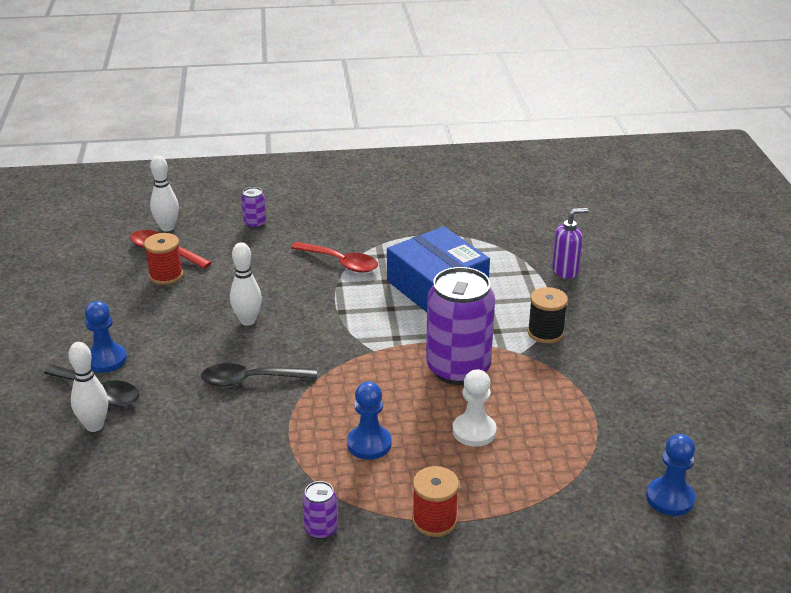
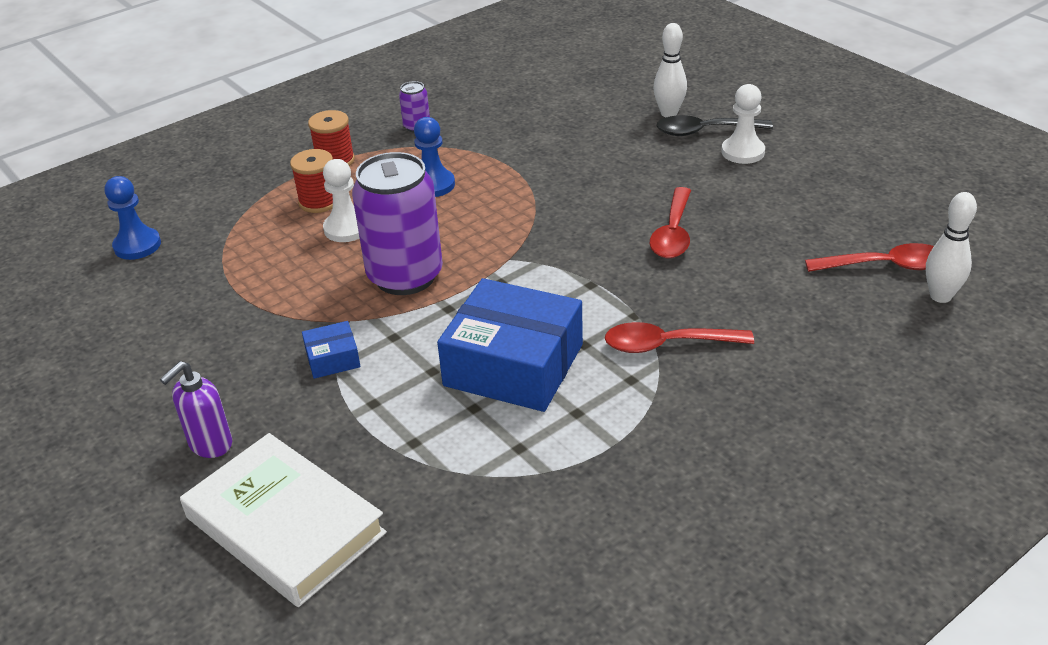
camera: 150 degrees right, 5 degrees up
blue pawn [85,301,127,373] -> white pawn [722,84,765,164]
red spool [144,233,183,285] -> red spool moved to [290,149,333,213]
black spoon [201,363,317,386] -> none
white bowling pin [230,242,262,326] -> red spoon [650,187,691,258]
purple can [241,187,267,229] -> none
black spool [527,287,568,343] -> blue box [302,321,360,379]
purple soap dispenser [552,208,588,279] -> purple soap dispenser moved to [160,361,232,458]
none -> white book [180,433,387,607]

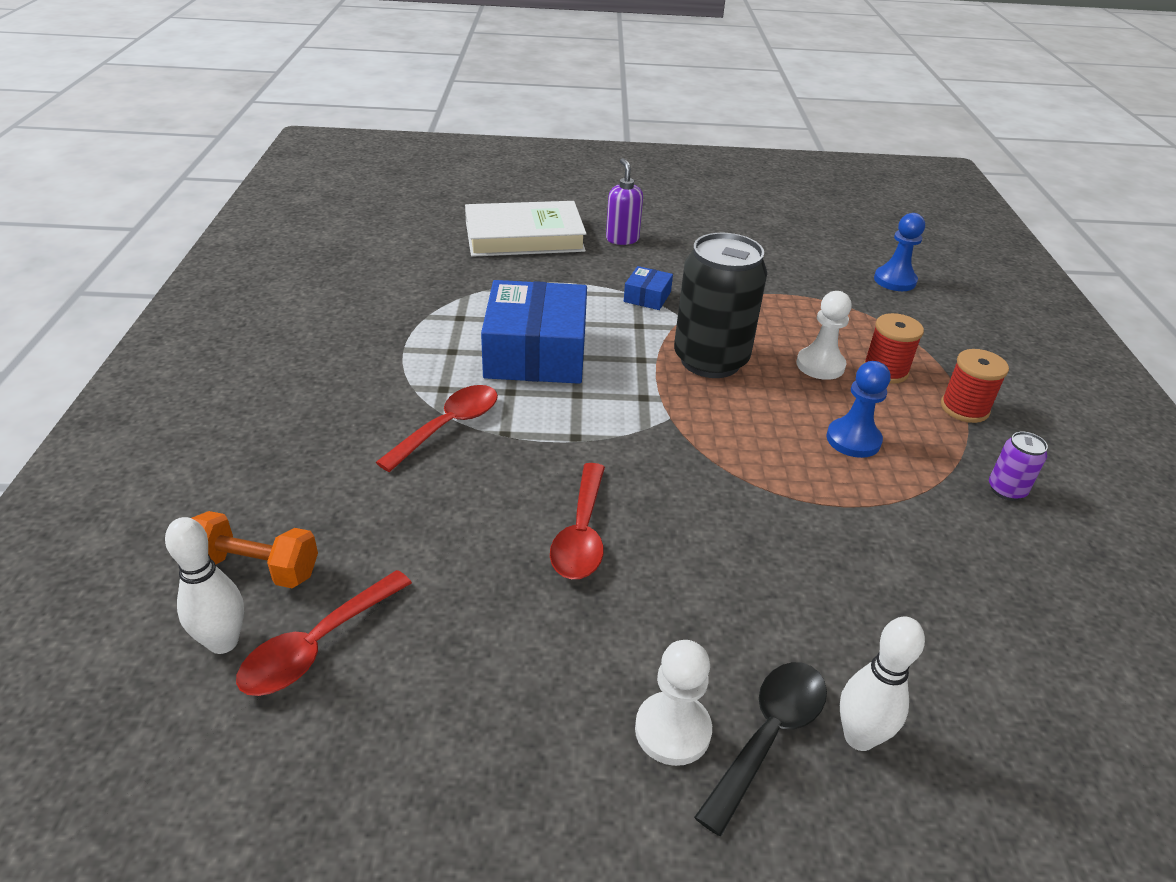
camera: 125 degrees right, 0 degrees up
purple can [352,152,443,295] -> black can [674,233,767,378]
blue box [437,278,583,412] -> blue box turned 60 degrees counterclockwise [481,280,587,384]
red spoon [650,187,691,258] -> red spoon turned 135 degrees counterclockwise [550,463,605,579]
none -> orange dumbbell [191,511,318,588]

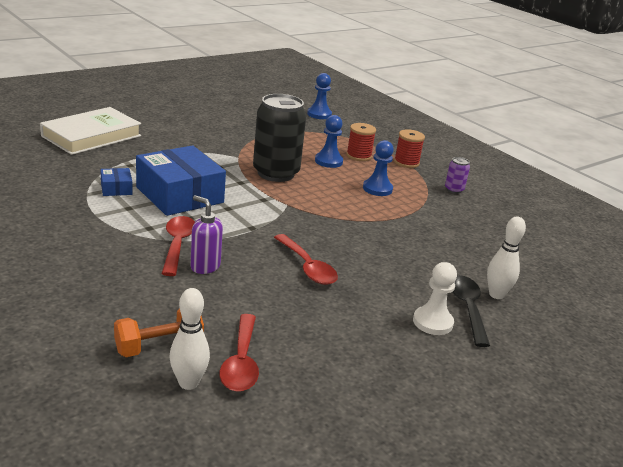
camera: 40 degrees left, 10 degrees down
purple soap dispenser [606,158,643,245] -> purple soap dispenser moved to [191,195,223,274]
blue box [624,266,673,310] -> blue box moved to [101,168,133,196]
white pawn [796,291,852,380] -> blue pawn [315,115,343,168]

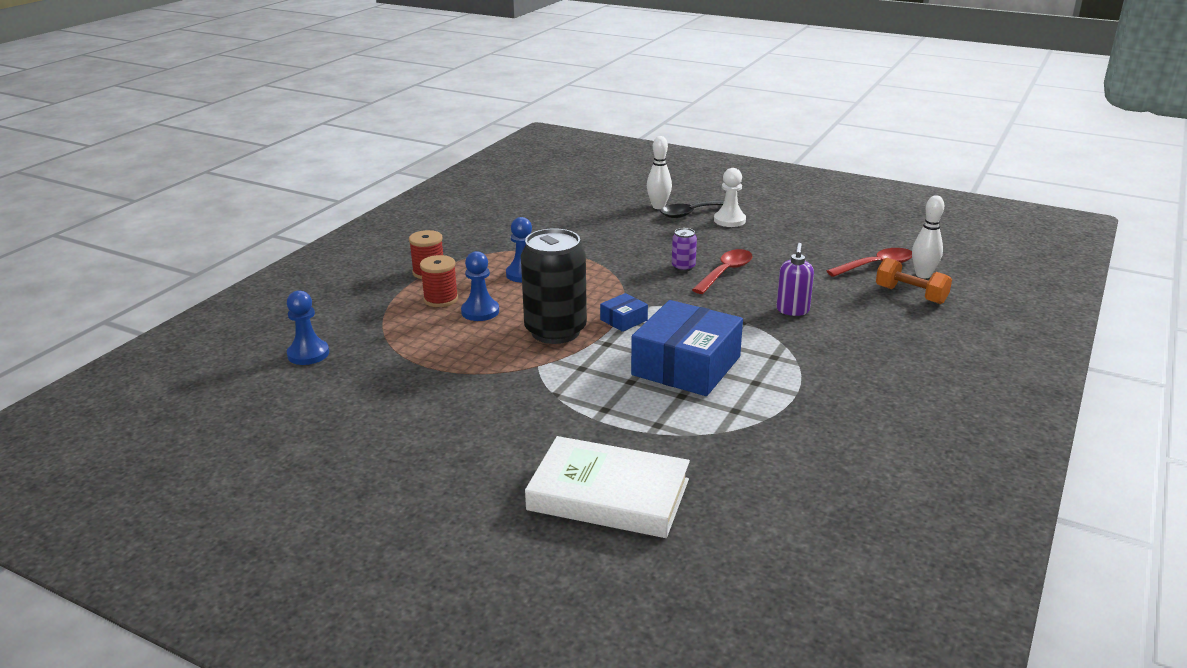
camera: 110 degrees left, 0 degrees up
blue box [101,168,133,196] -> blue box moved to [600,293,648,332]
red spoon [161,216,195,276] -> none
purple can [445,157,470,194] -> purple can moved to [672,228,697,272]

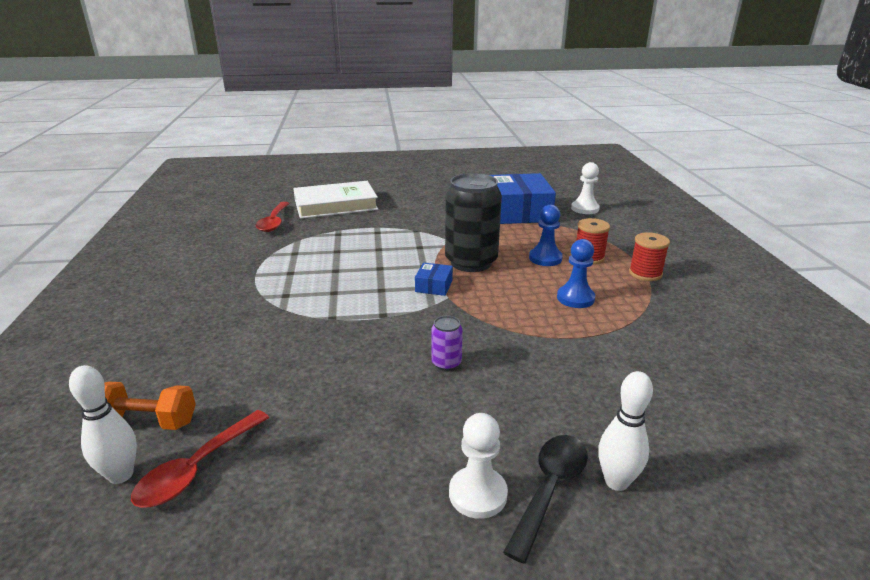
camera: 145 degrees right, 0 degrees up
blue pawn [287,290,329,365] -> white pawn [571,162,600,214]
blue box [631,300,743,396] -> blue box moved to [490,173,556,224]
red spoon [692,249,753,294] -> red spoon moved to [256,202,290,232]
purple soap dispenser [776,243,814,316] -> none

